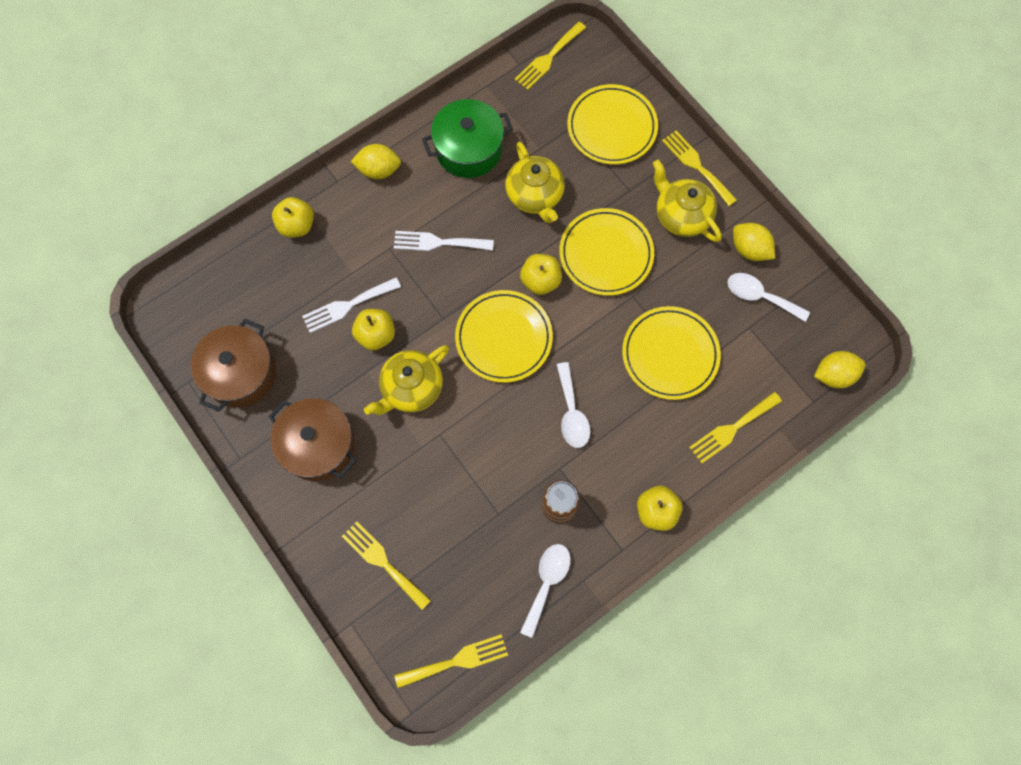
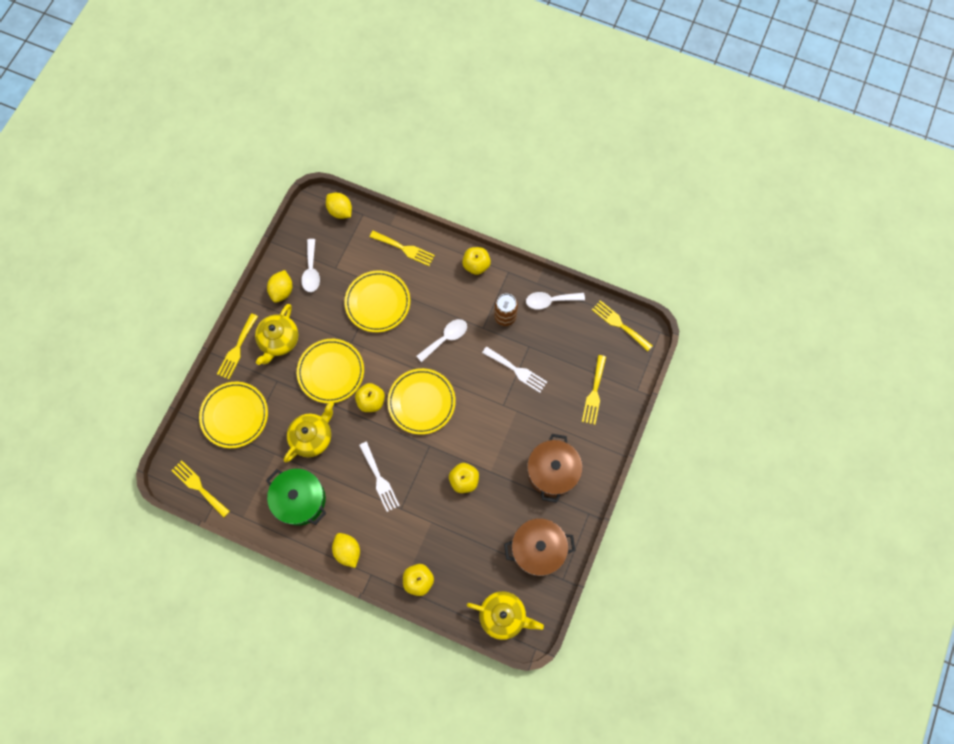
camera: 120 degrees left, 0 degrees up
white fork [302,277,401,333] -> white fork moved to [482,346,547,393]
yellow teapot [364,345,449,415] -> yellow teapot moved to [467,591,544,640]
yellow fork [514,22,586,90] -> yellow fork turned 150 degrees counterclockwise [171,460,230,518]

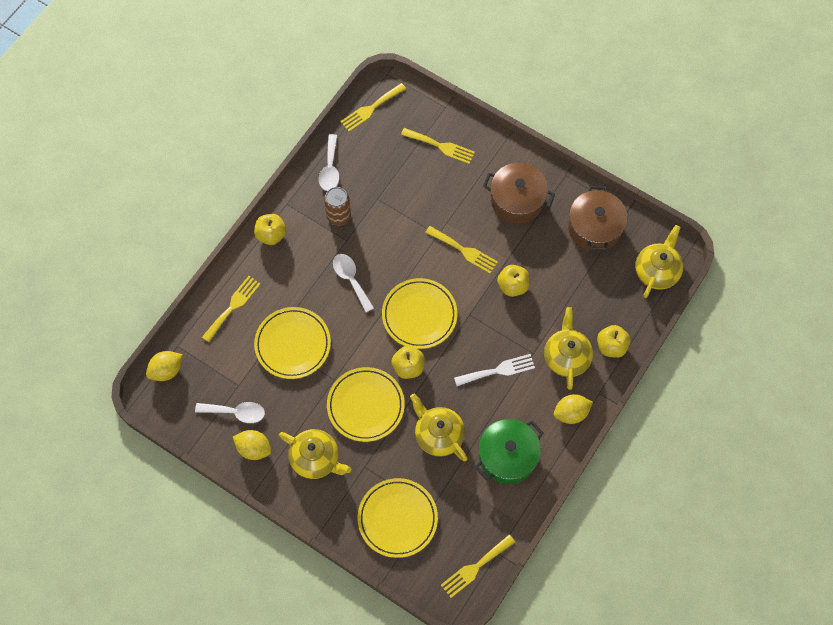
camera: 80 degrees left, 5 degrees down
yellow fork [217,313,258,379] -> yellow fork moved to [425,226,498,273]
white fork [482,346,547,393] -> none
none -> yellow teapot [544,307,593,390]

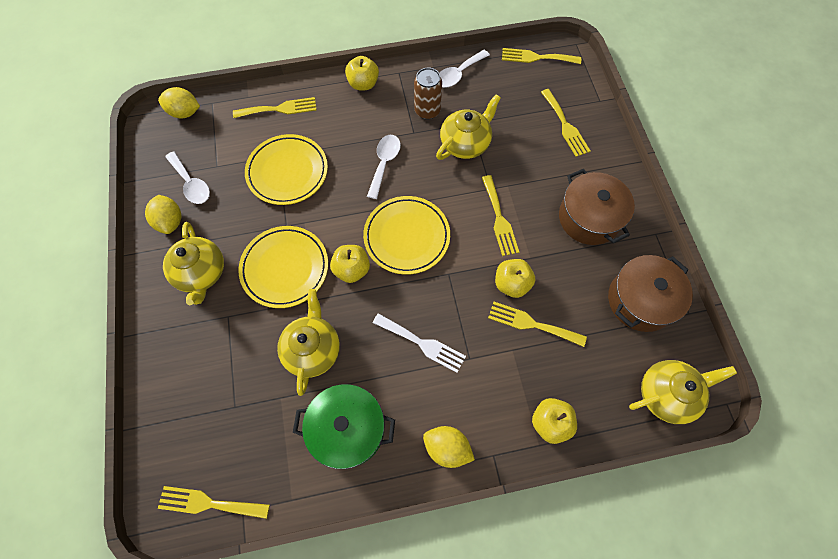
camera: 45 degrees right, 0 degrees up
yellow plate [358,478,438,558] -> none
yellow teapot [544,307,593,390] -> yellow teapot moved to [436,94,501,160]
none -> yellow fork [488,302,587,347]

